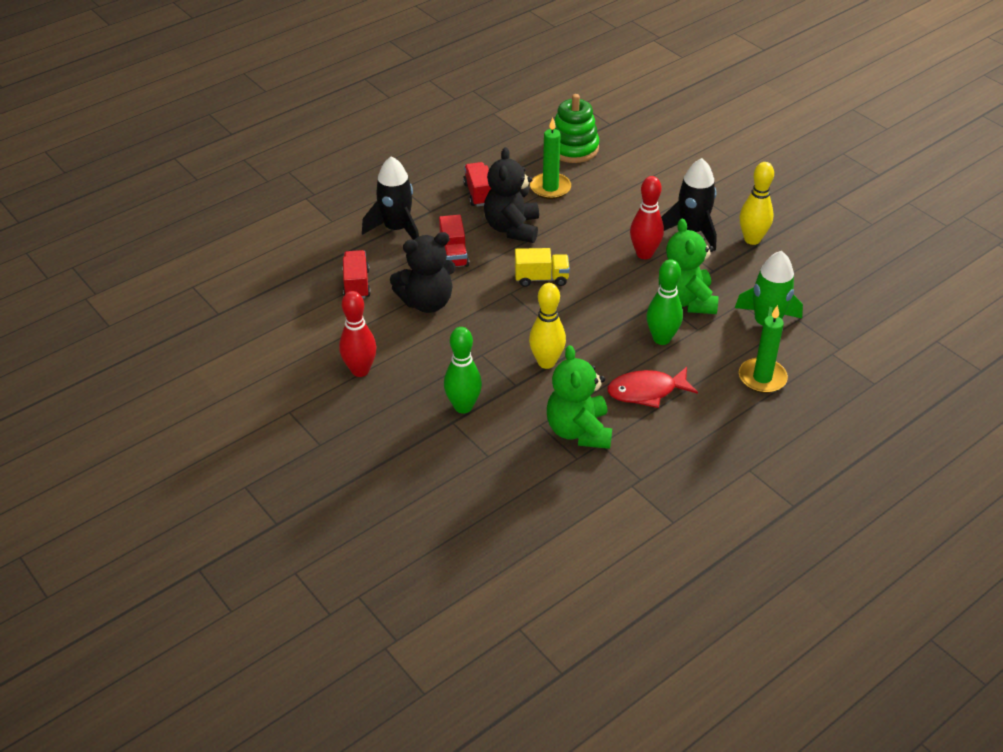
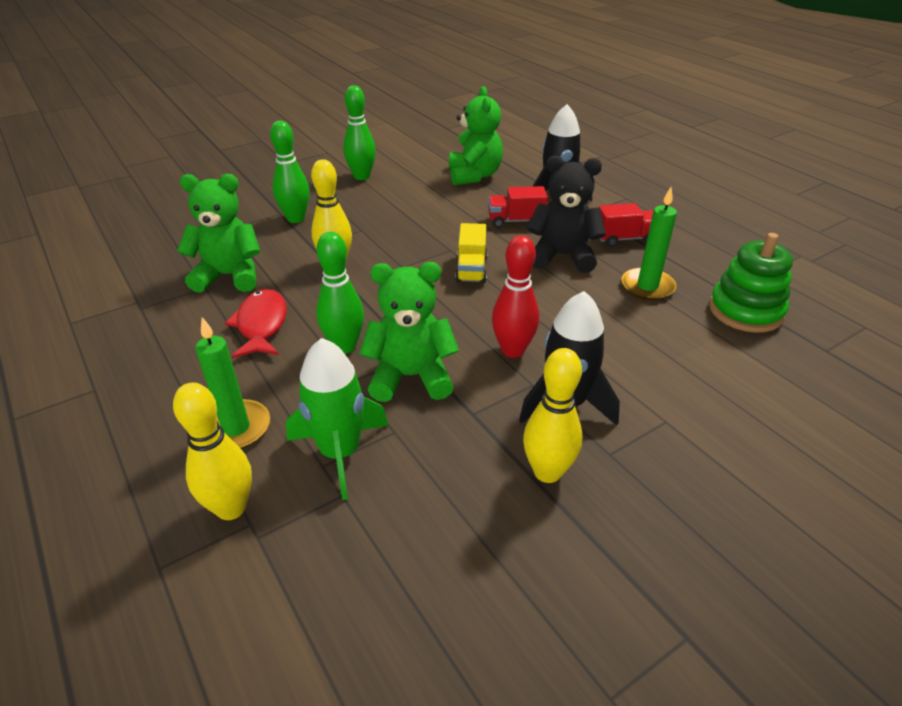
camera: 95 degrees right, 5 degrees down
red bowling pin [339,291,376,377] -> green bowling pin [343,85,376,180]
red truck [342,250,371,299] -> green teddy bear [449,86,503,186]
black teddy bear [390,232,456,313] -> none
none -> yellow bowling pin [173,383,252,520]

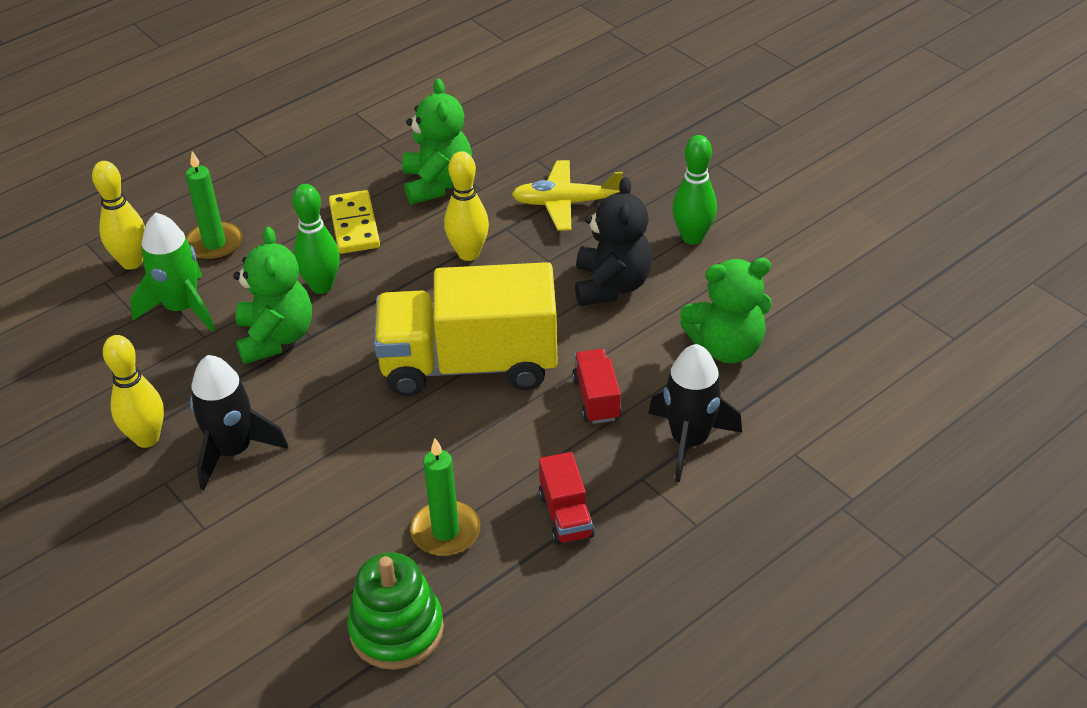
camera: 85 degrees right, 5 degrees up
red fish [225,289,287,358] -> yellow domino [329,190,380,254]
green bowling pin [270,121,310,223] -> yellow plane [512,160,623,231]
yellow truck [455,223,488,283] -> yellow truck [374,262,558,396], size x2.33
red bowling pin [492,235,539,358] -> none
black teddy bear [527,156,606,273] -> black teddy bear moved to [575,177,653,306]

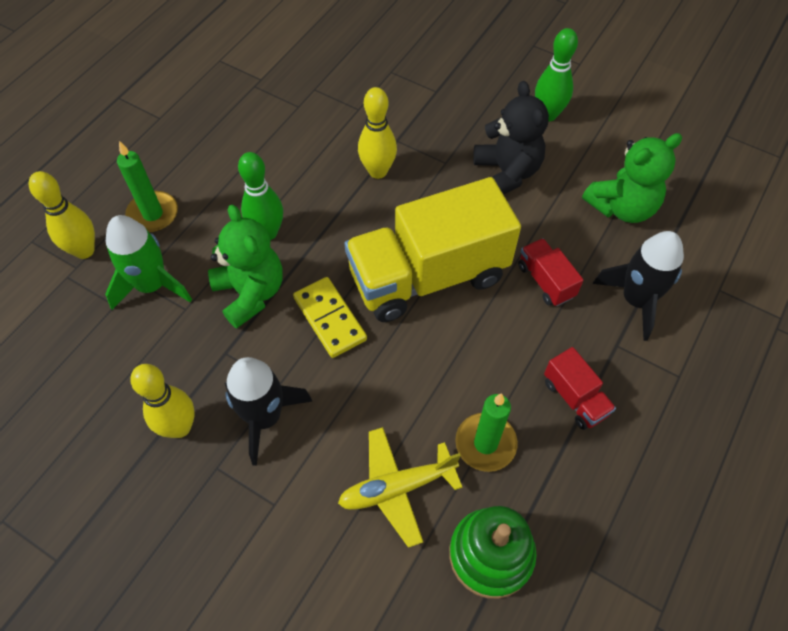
camera: 20 degrees left, 15 degrees up
yellow domino [329,190,380,254] -> yellow domino moved to [293,277,367,358]
green teddy bear [402,79,472,204] -> none
yellow plane [512,160,623,231] -> yellow plane moved to [338,427,462,548]

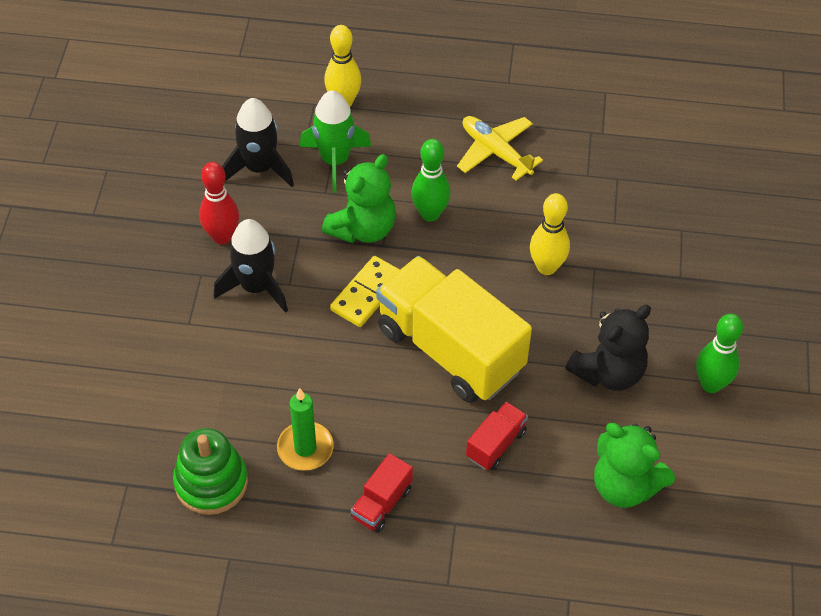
camera: 65 degrees right, 5 degrees down
green candle [117,141,178,233] -> none
yellow bowling pin [130,364,195,438] -> red bowling pin [199,162,239,244]
yellow plane [338,427,462,548] -> yellow plane moved to [457,116,543,181]
black rocket [593,231,684,341] -> black rocket moved to [222,98,294,187]

